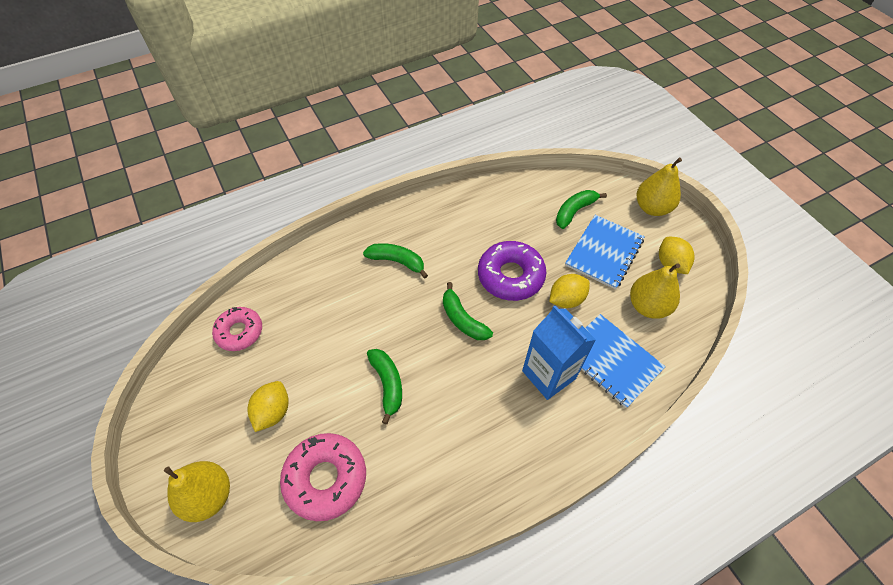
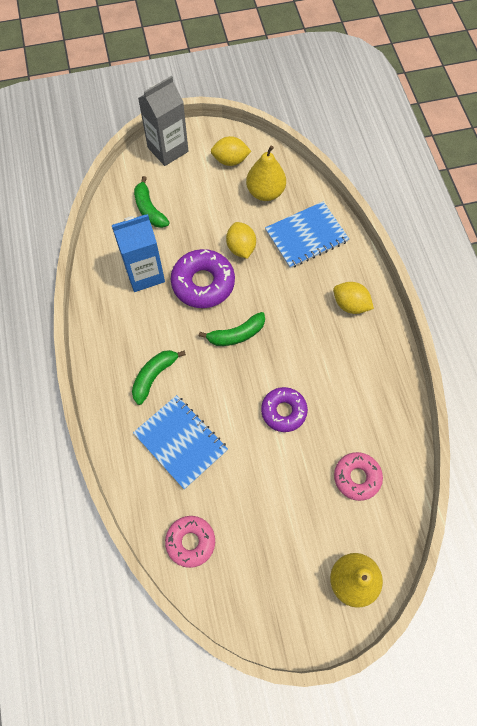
camera: 75 degrees left, 10 degrees up
yellow lemon [248,381,289,432] -> yellow lemon moved to [333,282,374,314]
pink donut [280,433,366,521] -> pink donut [334,452,383,501], size x0.67
green banana [367,349,402,424] -> purple donut [261,387,308,432]
blue carton [522,305,596,400] -> blue carton moved to [112,214,165,292]
blue notebook [565,215,645,289] -> blue notebook moved to [133,395,228,489]
yellow pear [636,158,682,216] -> grey carton [138,76,188,166]

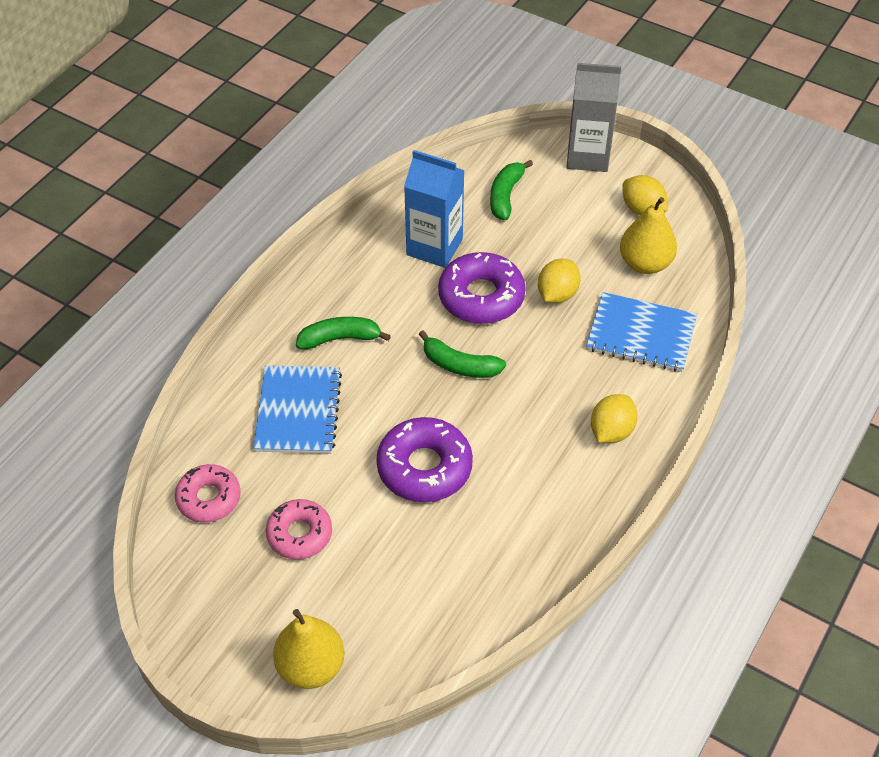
camera: 45 degrees right, 15 degrees down
purple donut [261,387,308,432] -> purple donut [376,417,473,502], size x1.50
yellow lemon [333,282,374,314] -> yellow lemon turned 45 degrees clockwise [591,394,638,443]
pink donut [334,452,383,501] -> pink donut moved to [266,499,332,559]

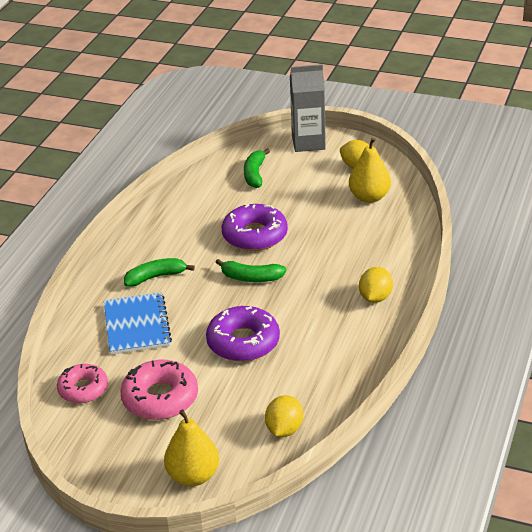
camera: 10 degrees left, 15 degrees down
pink donut [266,499,332,559] -> pink donut [120,359,198,420], size x1.50
blue carton [404,150,465,268] -> none
yellow lemon [538,259,581,303] -> yellow lemon moved to [265,395,303,437]
blue notebook [586,292,697,372] -> none

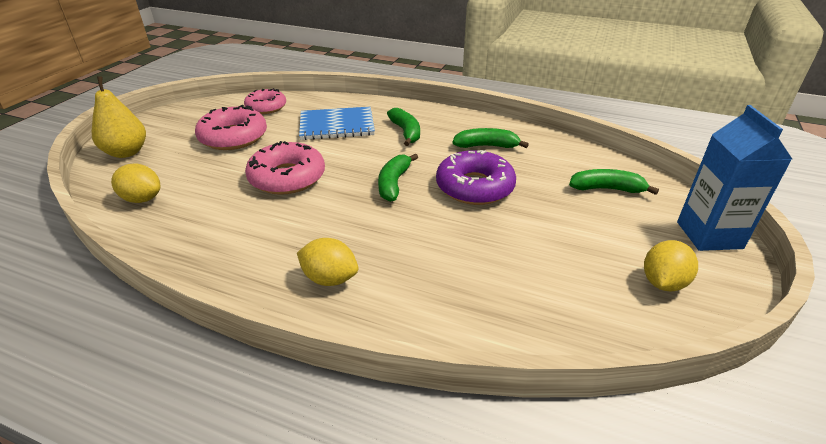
camera: 90 degrees right, 0 degrees up
purple donut [206,306,280,362] -> pink donut [245,141,325,195]
grey carton [290,64,326,152] -> blue carton [677,105,792,251]
yellow pear [349,138,391,203] -> none
none -> green banana [453,128,529,148]

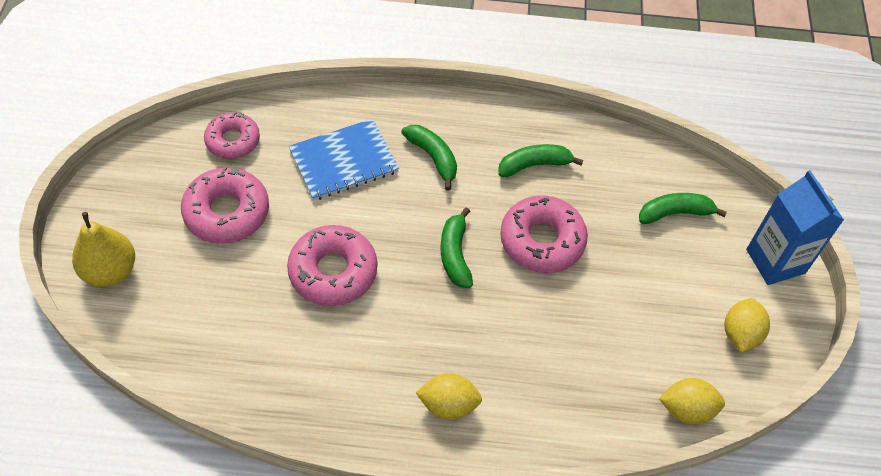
camera: 20 degrees left, 20 degrees up
yellow lemon [111,163,160,203] -> yellow lemon moved to [659,378,725,424]
purple donut [436,150,516,205] -> pink donut [500,195,588,273]

